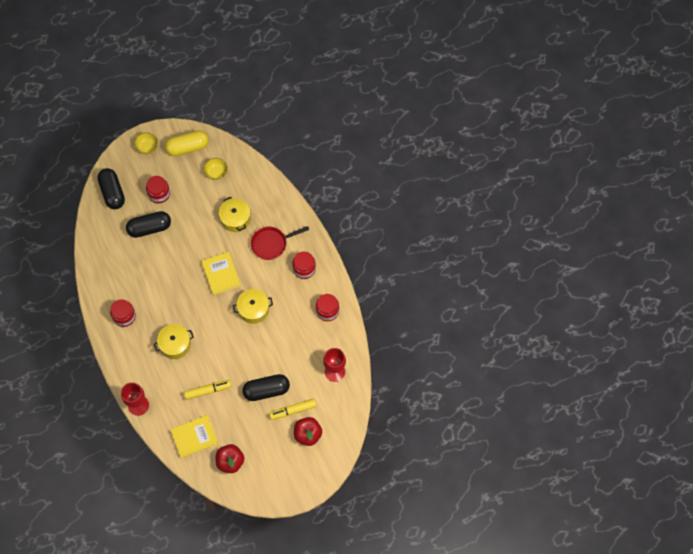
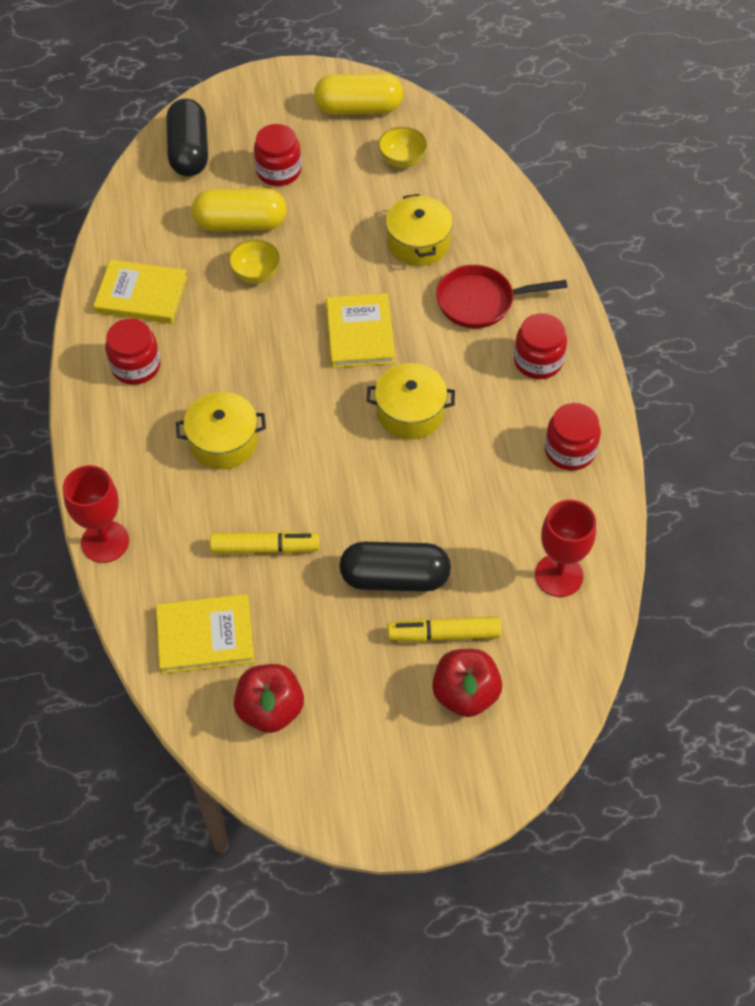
camera: 15 degrees right, 10 degrees down
black capsule [126,211,171,238] -> yellow capsule [192,188,287,231]
yellow bowl [134,132,158,154] -> yellow bowl moved to [228,239,281,284]
none -> yellow book [93,259,188,324]

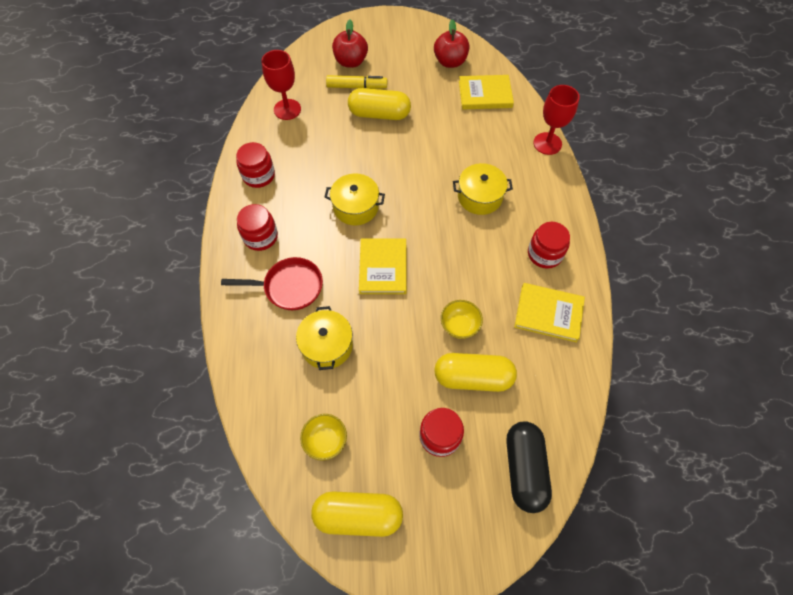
camera: 175 degrees left, 5 degrees up
yellow marker [210,531,320,554] -> none
black capsule [339,542,451,592] -> yellow capsule [348,88,411,120]

